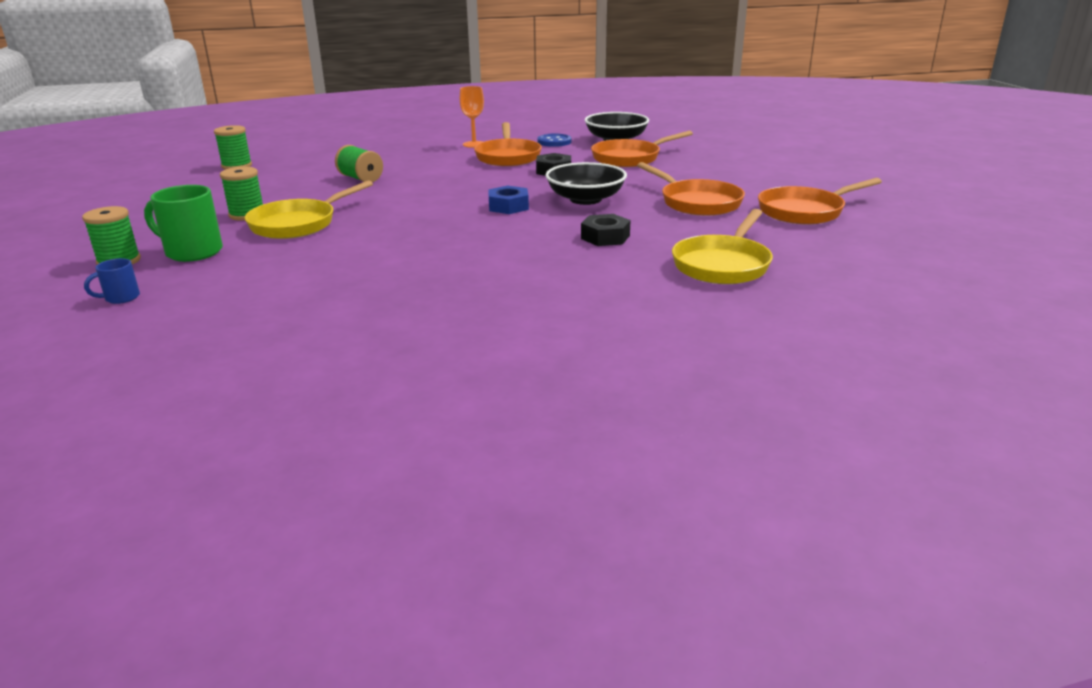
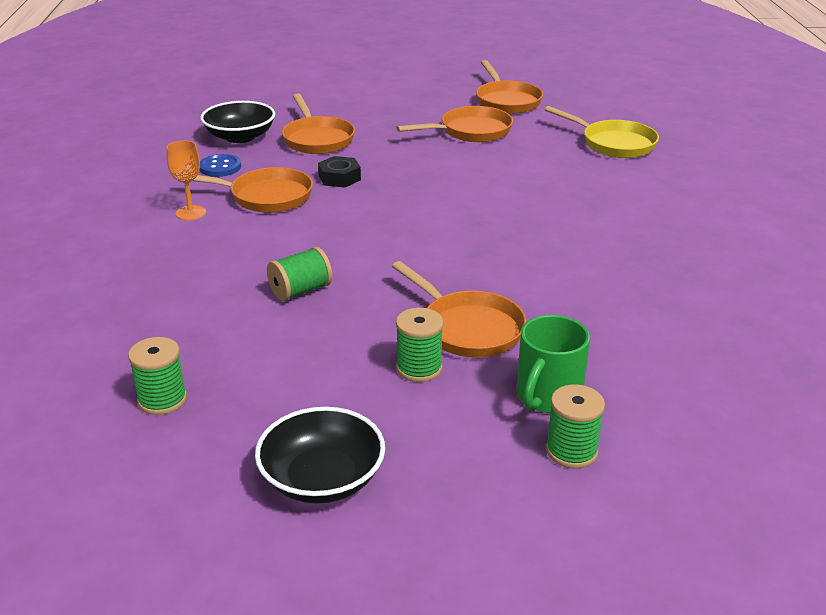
camera: 80 degrees left, 5 degrees up
blue mug [84,258,140,304] -> none
yellow pan [245,180,373,239] -> orange pan [392,261,526,358]
blue nut [488,185,529,214] -> none
black bowl [545,162,627,205] -> black bowl moved to [255,407,385,504]
black nut [581,214,630,246] -> none

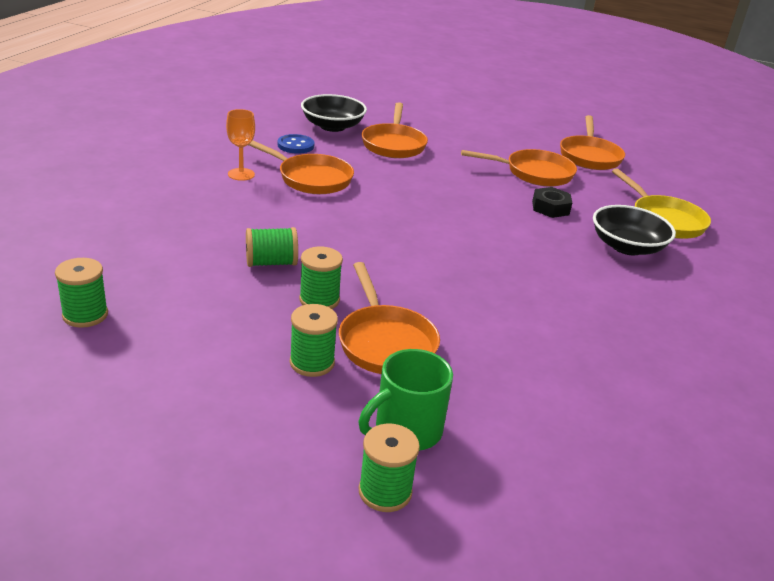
camera: 20 degrees right, 0 degrees up
black bowl [255,407,385,504] -> black bowl moved to [593,205,676,255]
black nut [318,156,361,188] -> black nut moved to [532,187,572,218]
none -> green spool [299,247,343,309]

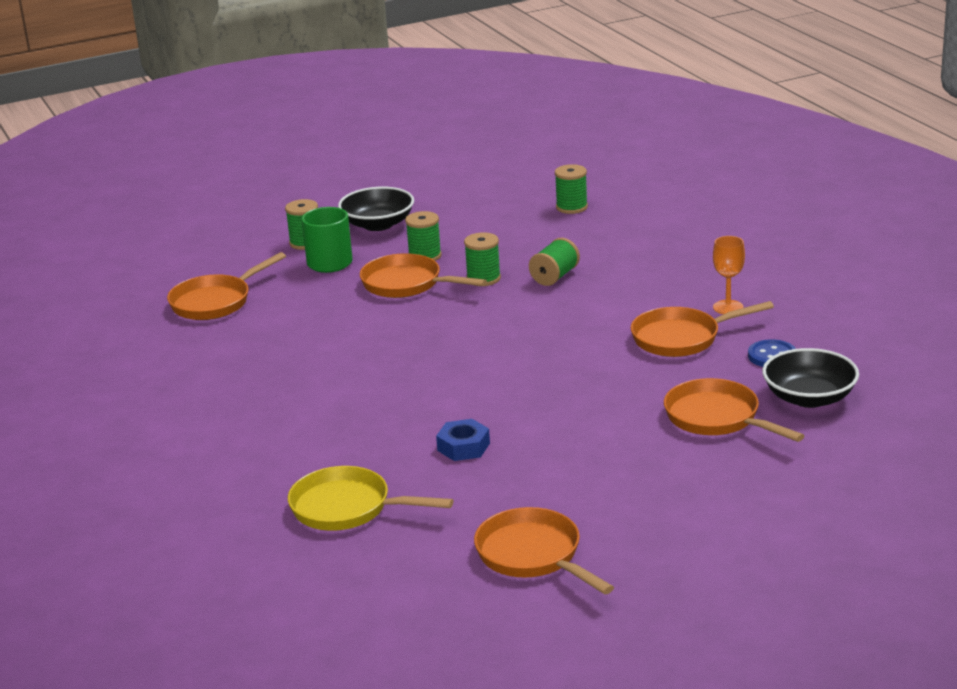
camera: 140 degrees right, 5 degrees down
orange pan [461,149,577,187] -> orange pan moved to [167,252,286,320]
black nut [532,187,572,218] -> blue nut [436,419,490,461]
black bowl [593,205,676,255] -> black bowl moved to [338,187,414,231]

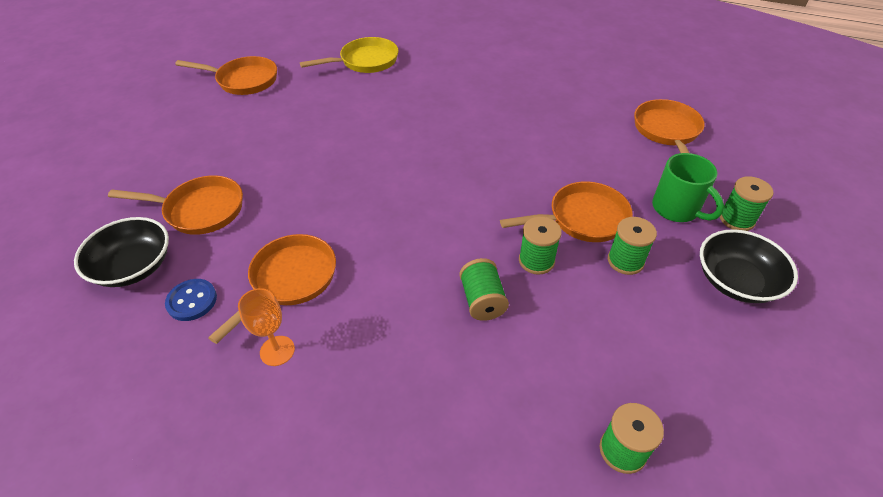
camera: 135 degrees right, 20 degrees up
blue nut [436,419,490,461] -> none

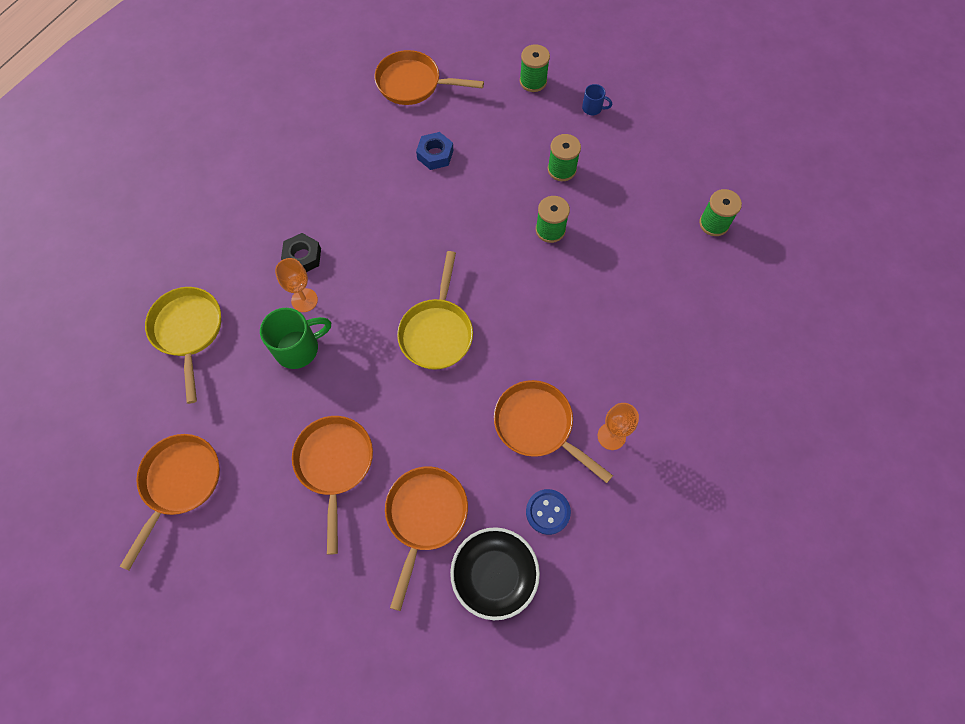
camera: 80 degrees left, 20 degrees up
green spool [460,258,509,321] -> none
orange pan [500,181,633,242] -> orange pan moved to [292,416,373,555]
green mug [652,153,724,222] -> green mug moved to [260,308,331,369]
black bowl [700,229,798,303] -> blue mug [582,84,612,115]
none -> orange goblet [275,258,318,312]
none -> black nut [281,233,321,272]
none -> yellow pan [397,251,473,370]
none -> blue nut [416,132,454,170]

